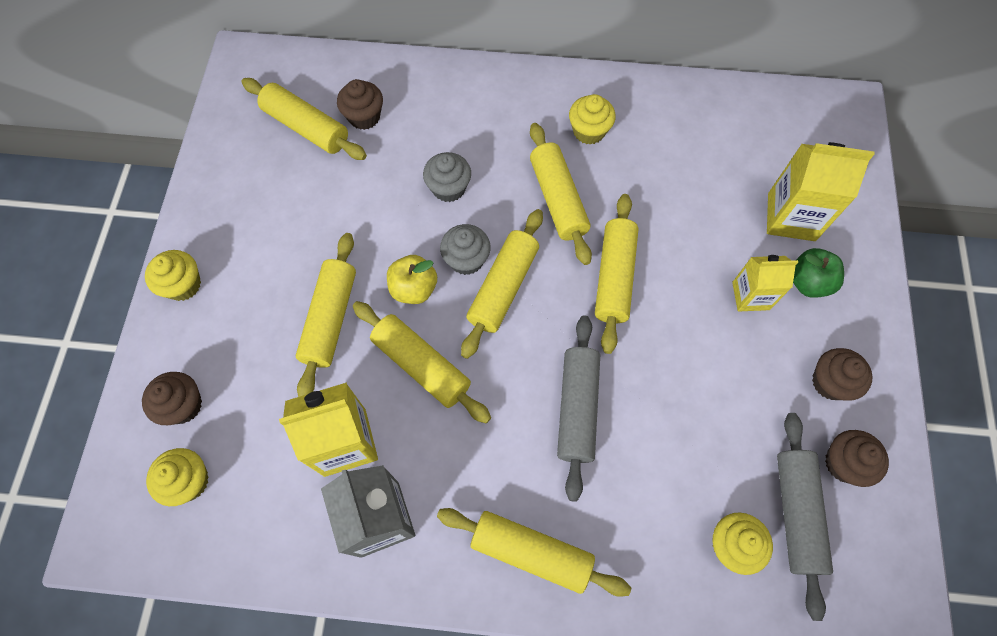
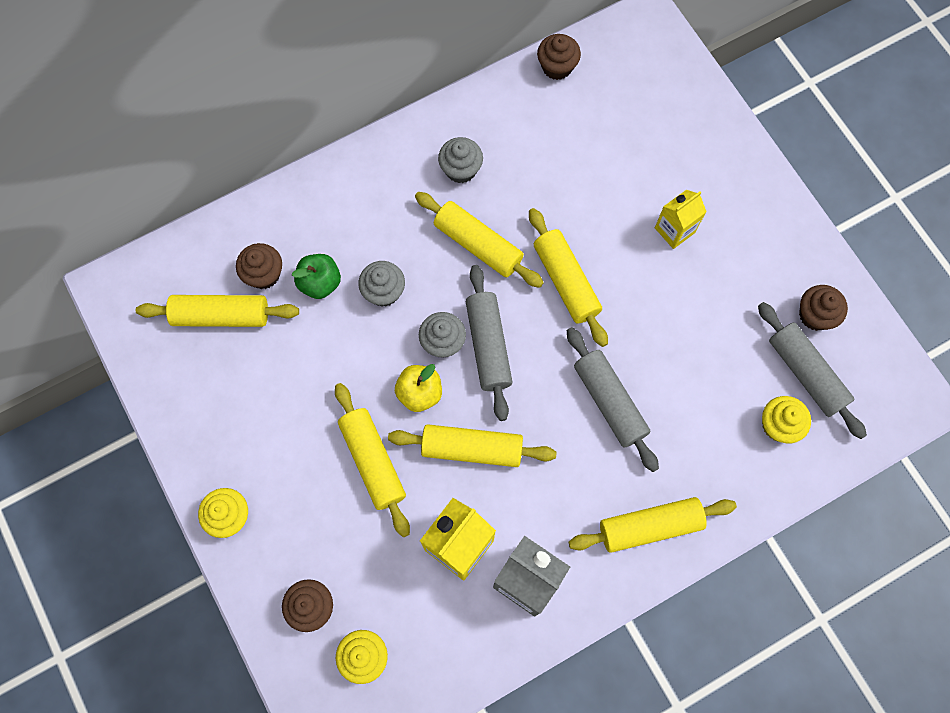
camera: 35 degrees left, 5 degrees up
yellow rolling pin [461,209,543,359] -> grey rolling pin [466,265,512,421]
yellow cupcake [569,94,616,145] -> grey cupcake [438,137,483,183]
yellow carton [767,142,875,241] -> none
green apple [793,248,844,298] -> green apple moved to [292,254,341,299]
brown cupcake [812,348,872,400] -> brown cupcake moved to [537,34,581,80]

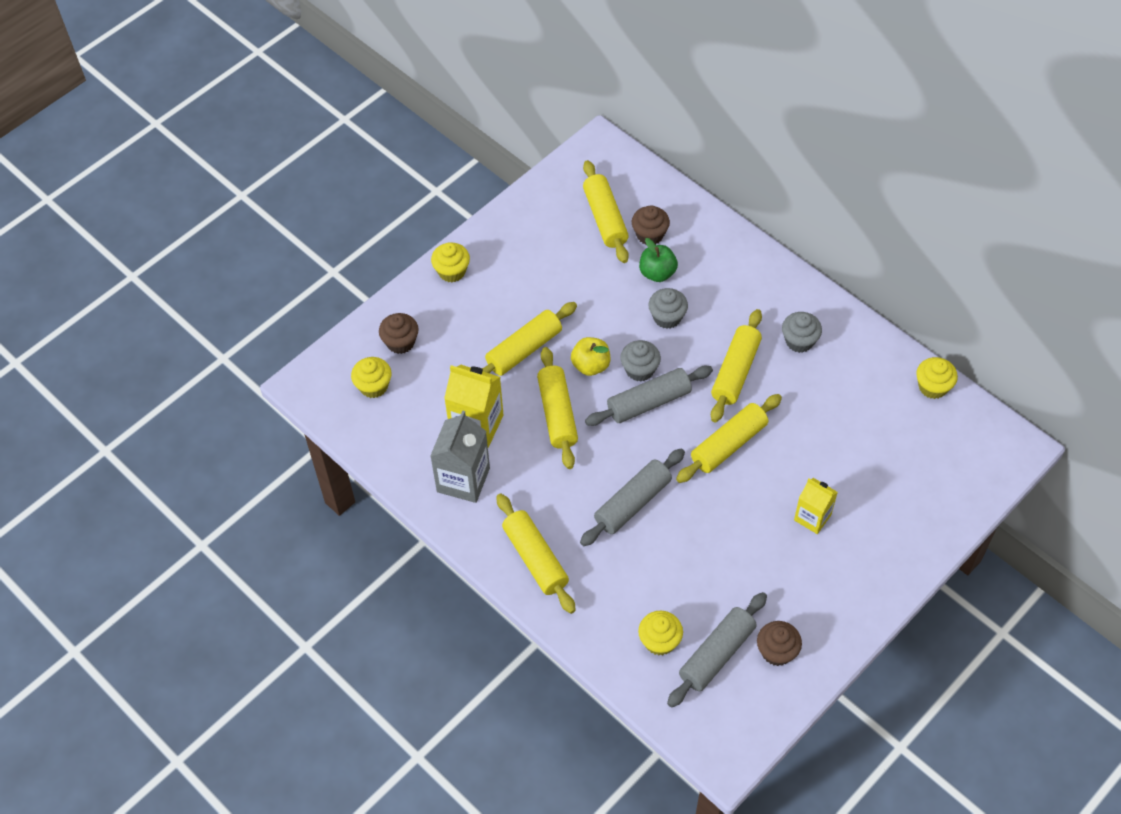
camera: 75 degrees right, 15 degrees down
brown cupcake [537,34,581,80] -> yellow cupcake [916,357,958,399]

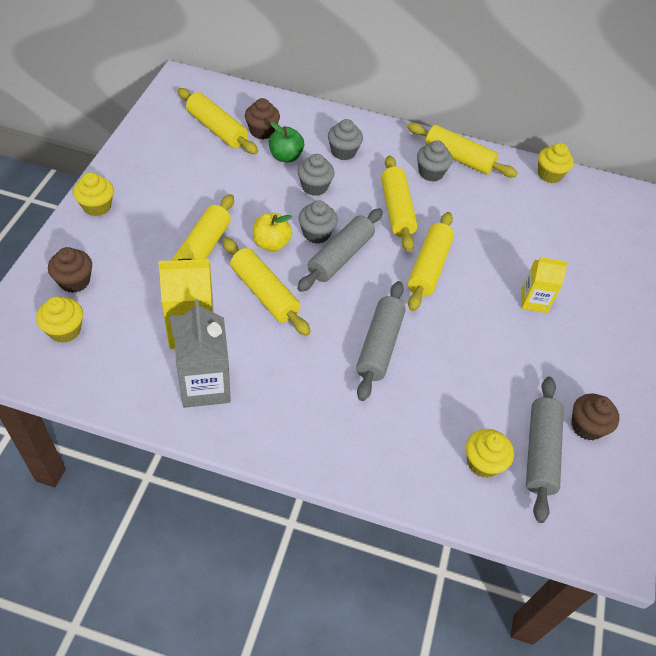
camera: 35 degrees left, 5 degrees down
yellow rolling pin [496,493,576,614] -> yellow rolling pin moved to [407,123,518,177]
none -> grey cupcake [328,119,363,160]

